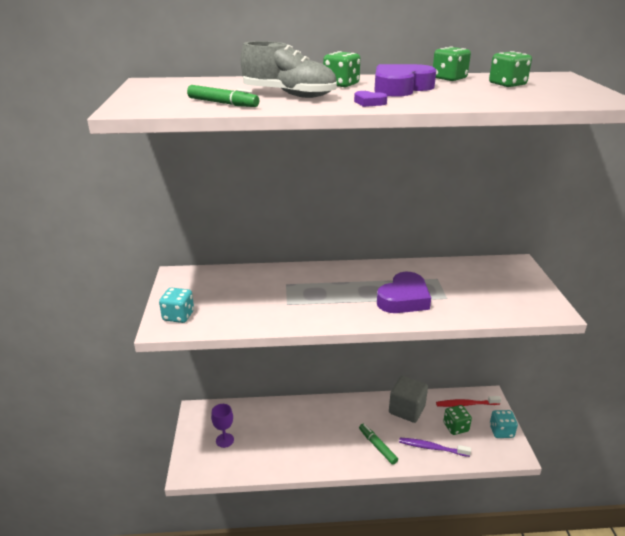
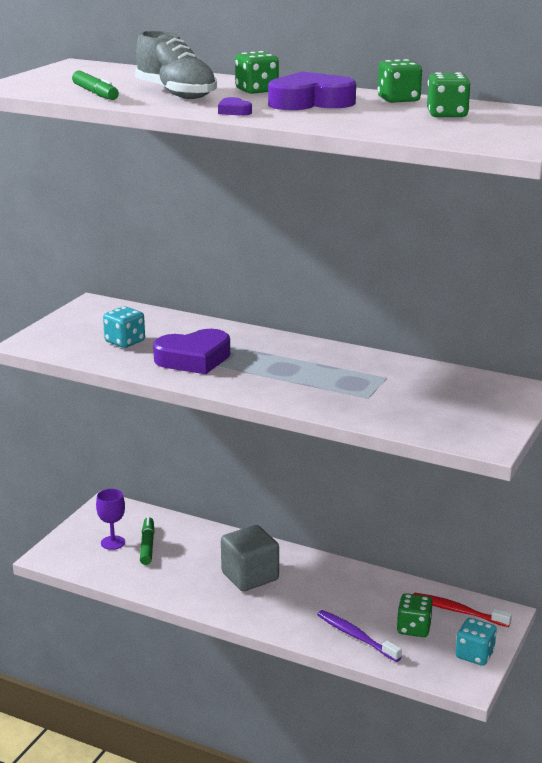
camera: 30 degrees right, 5 degrees down
turquoise dice [159,288,194,323] -> turquoise dice moved to [103,306,145,348]
green marker [359,424,398,465] -> green marker moved to [140,517,154,565]
purple heart [377,272,431,313] -> purple heart moved to [153,329,230,374]
grey cube [389,376,428,423] -> grey cube moved to [221,525,279,591]

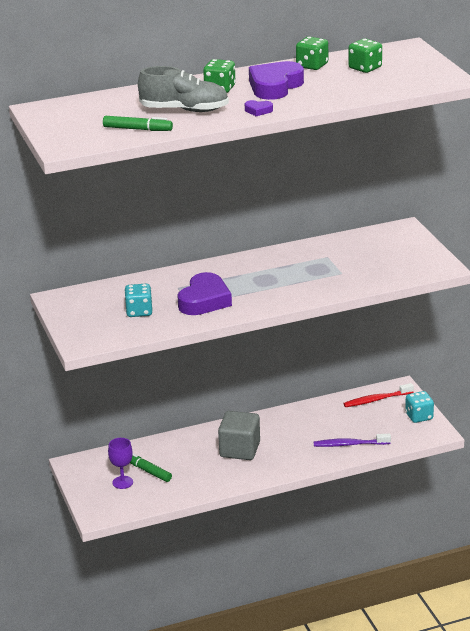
camera: 45 degrees left, 5 degrees up
green dice [397,593,433,637] -> none

